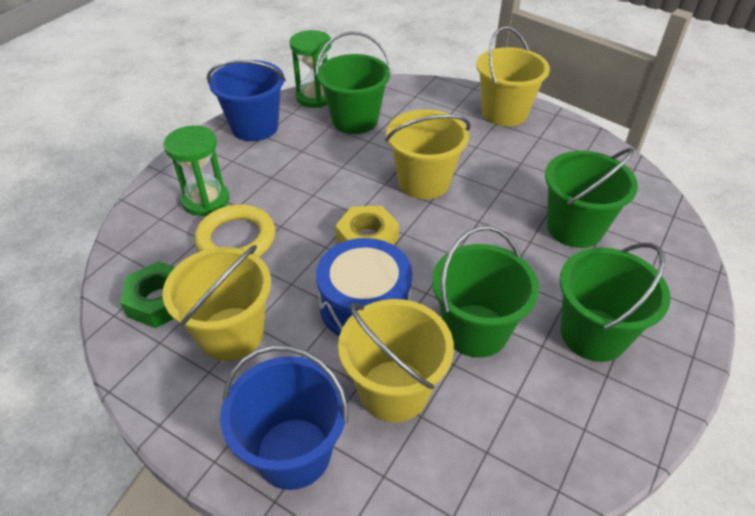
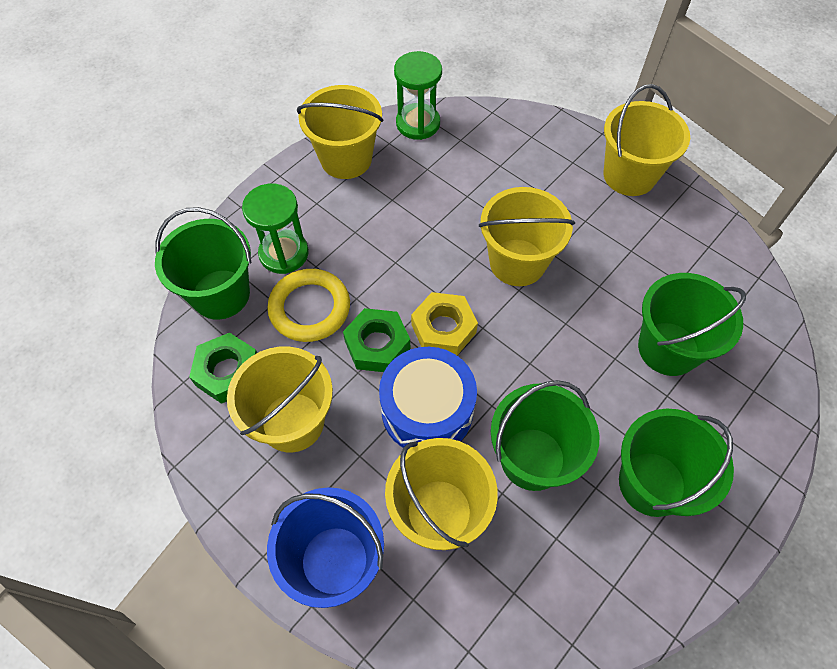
camera: 10 degrees right, 15 degrees up
blue bucket [207,60,286,141] -> yellow bucket [297,85,383,179]
green bucket [316,31,392,134] -> green bucket moved to [155,207,252,320]
none -> green nut [343,308,410,372]

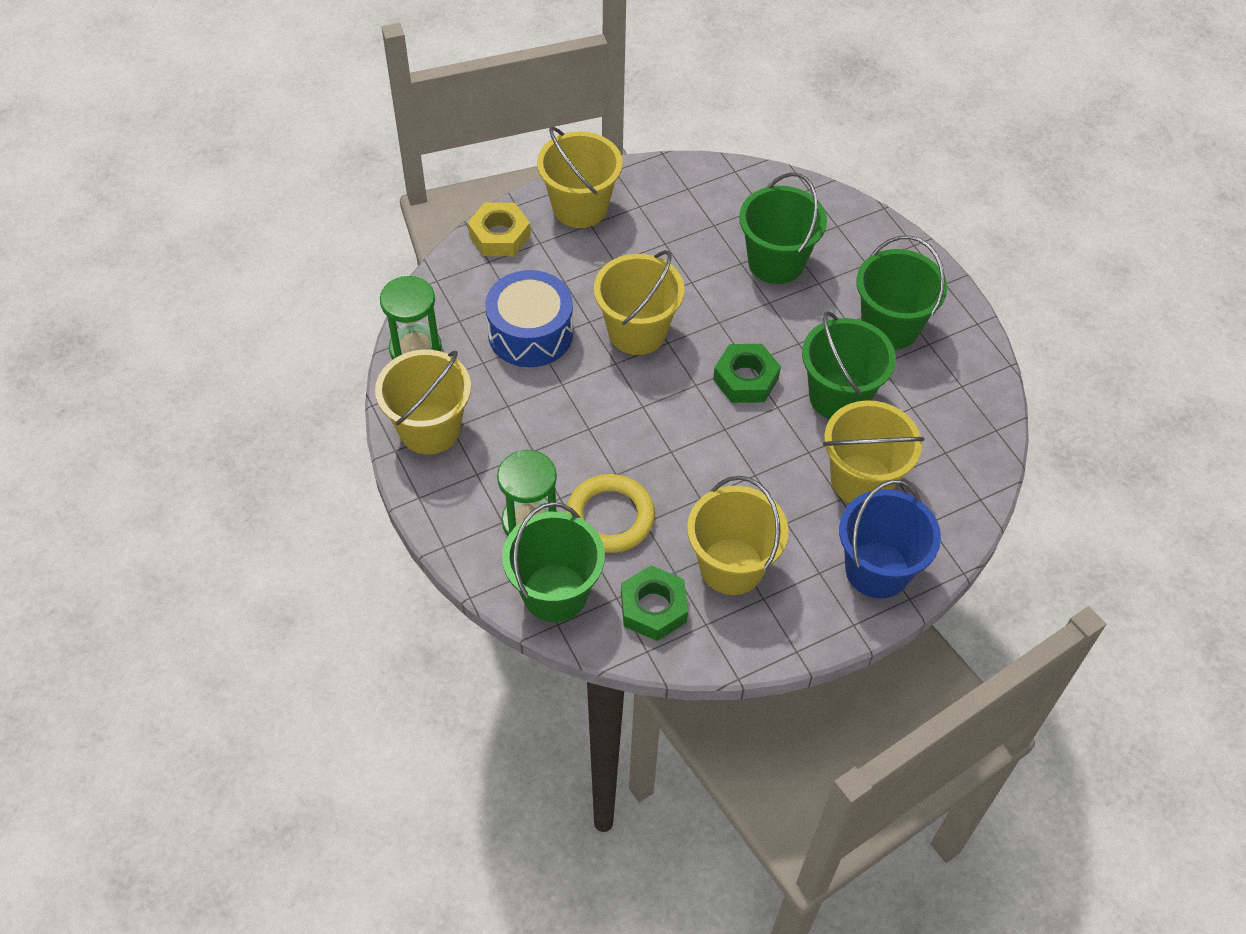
camera: 70 degrees left, 5 degrees down
green nut [343,308,410,372] -> green nut moved to [713,344,781,403]
blue drum [379,347,477,448] -> blue drum moved to [485,270,573,367]
yellow nut [411,292,478,355] -> yellow nut moved to [468,203,531,256]

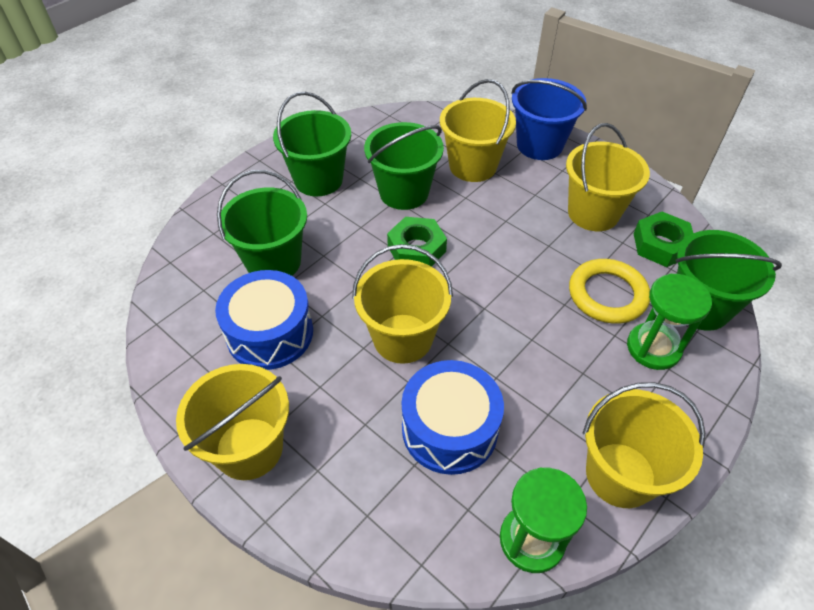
camera: 110 degrees left, 5 degrees down
yellow nut [468,203,531,256] -> none
none -> blue drum [215,270,313,370]

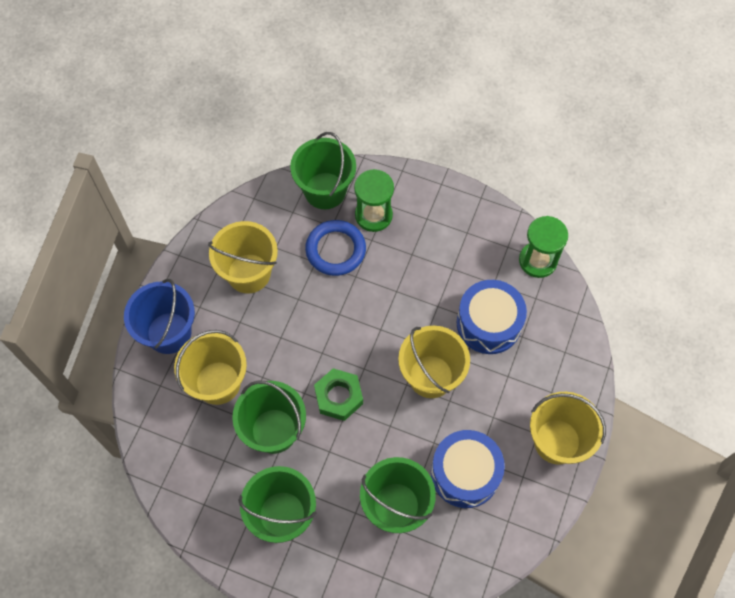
camera: 110 degrees left, 15 degrees up
yellow ring [569,259,650,324] -> blue ring [305,220,366,276]
yellow bucket [583,382,705,508] -> none
green nut [634,212,693,267] -> none

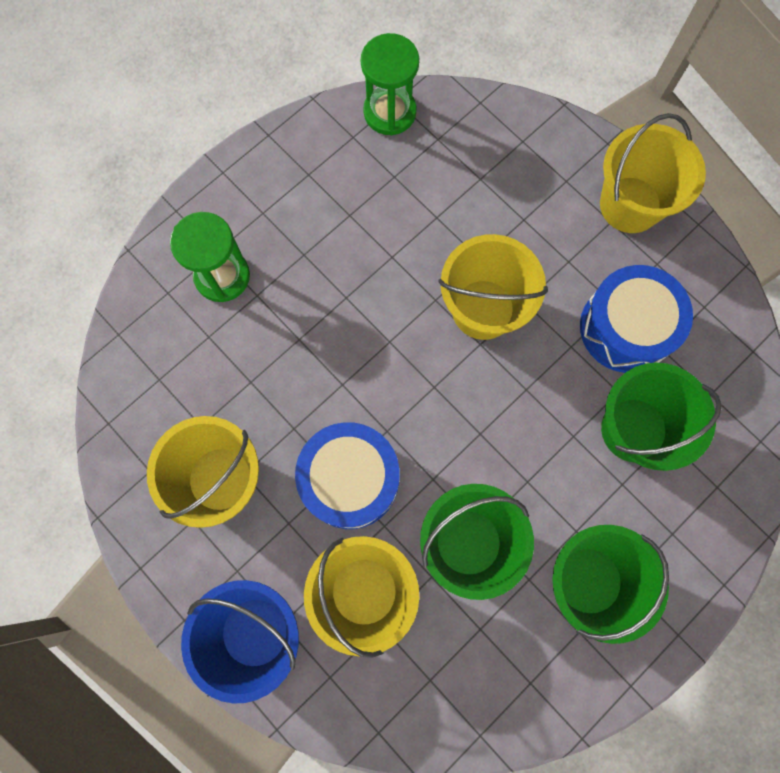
camera: 65 degrees left, 10 degrees up
green bucket [290,132,356,209] -> none
blue ring [305,220,366,276] -> none
green nut [314,368,363,421] -> none
blue drum [457,280,527,354] -> blue drum moved to [295,422,400,529]

